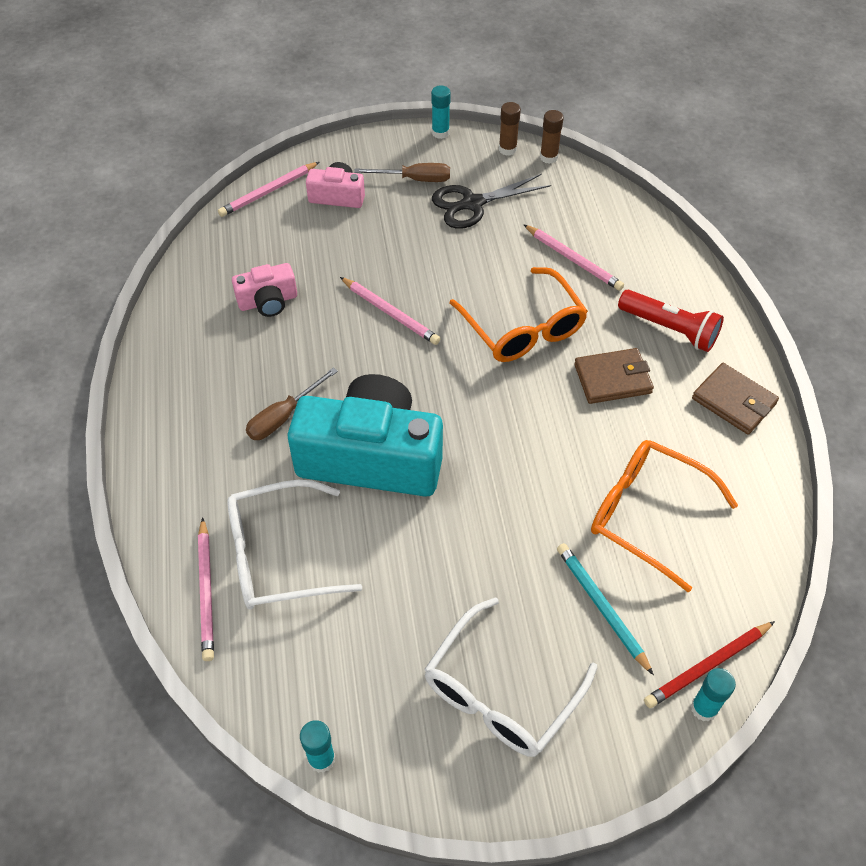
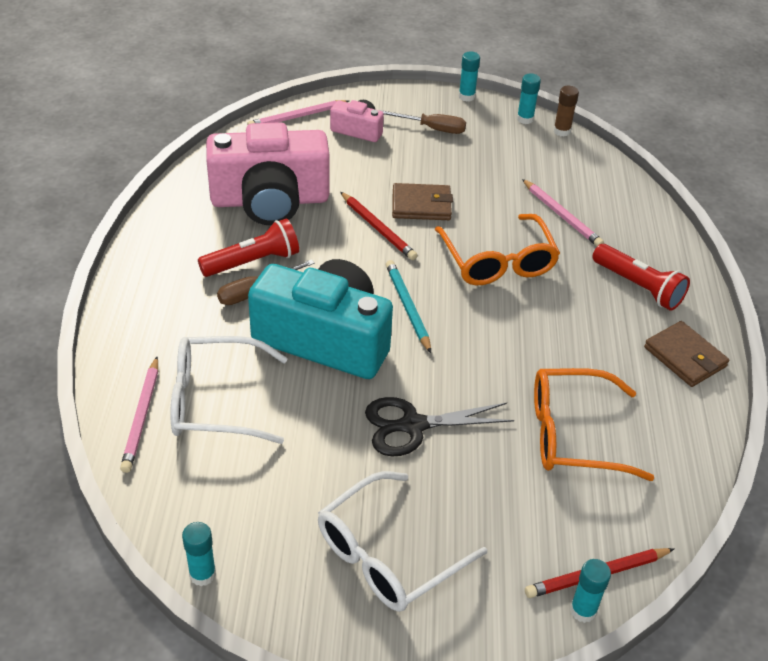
camera: 10 degrees right, 10 degrees down
pink camera [232,263,297,317] -> pink camera [206,122,330,225], size x2.13
pink pencil [340,277,440,345] -> red pencil [340,192,418,260]
black scissors [432,174,551,229] -> black scissors moved to [365,397,514,456]
brown glue stick [499,102,521,156] -> turquoise glue stick [517,74,541,124]
turquoise pencil [557,543,654,675] -> turquoise pencil moved to [386,260,431,353]
brown wallet [574,348,654,404] -> brown wallet moved to [392,183,453,220]
orange glasses [591,440,738,592] -> orange glasses turned 45 degrees counterclockwise [534,368,654,481]
none -> red flashlight [198,218,299,277]

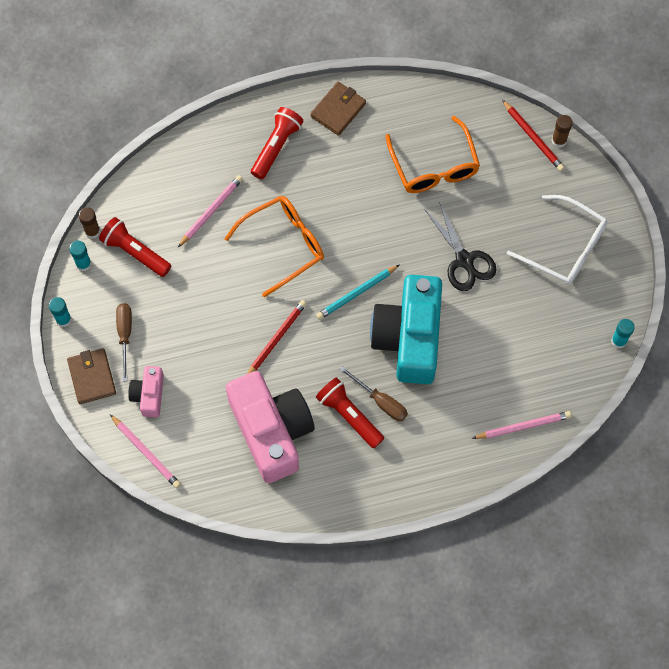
camera: 105 degrees left, 25 degrees up
white glasses [170,336,288,444] -> none
brown wallet [392,183,453,220] -> brown wallet moved to [67,348,116,404]
turquoise glue stick [570,559,611,623] -> brown glue stick [552,115,573,148]
none -> red flashlight [99,217,171,277]

